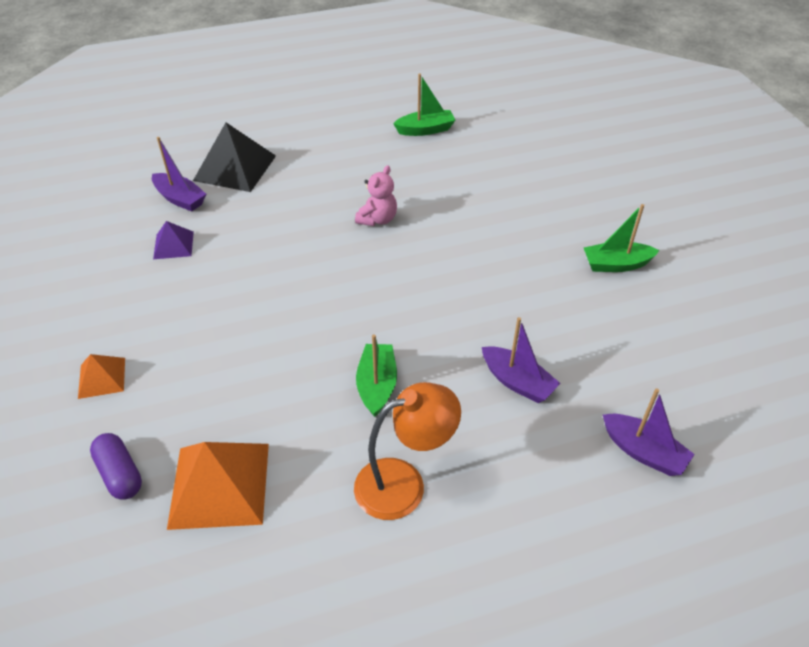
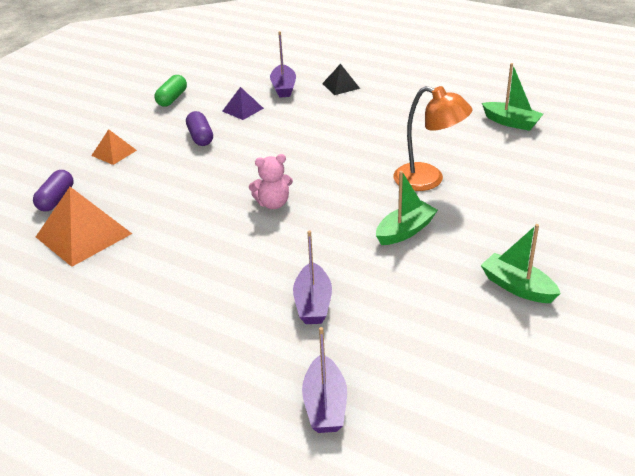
camera: 50 degrees right, 10 degrees down
black pyramid [193,123,276,192] -> black pyramid [322,64,360,95], size x0.54
orange lamp [354,382,461,520] -> orange lamp moved to [393,86,472,191]
pink teddy bear [355,165,397,226] -> pink teddy bear moved to [249,154,293,209]
green boat [356,335,397,417] -> green boat moved to [376,171,438,245]
none -> green capsule [155,75,187,107]
none -> purple capsule [186,111,213,146]

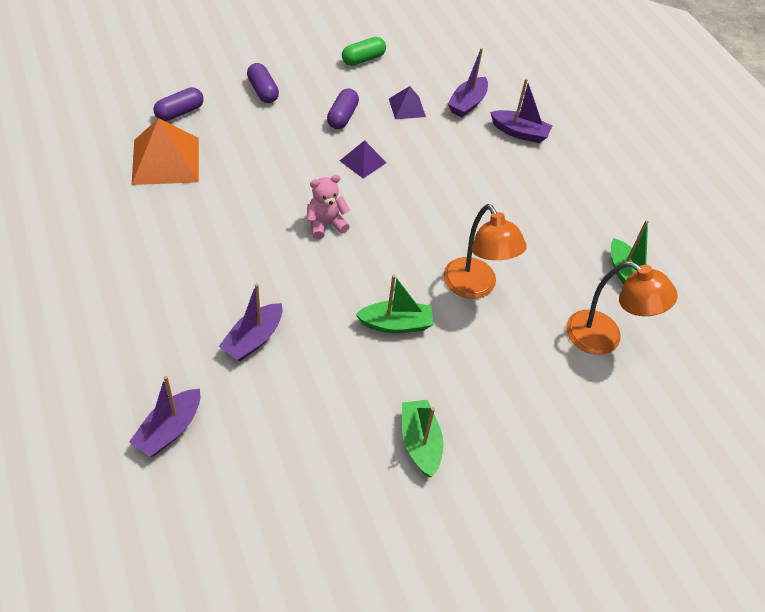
camera: 30 degrees right, 15 degrees up
orange pyramid [91,129,137,165] -> purple capsule [247,63,279,103]
pink teddy bear [249,154,293,209] -> pink teddy bear turned 135 degrees clockwise [307,175,350,239]
black pyramid [322,64,360,95] -> purple boat [490,79,552,143]
none -> purple pyramid [340,140,386,178]
none -> orange lamp [566,261,678,355]

